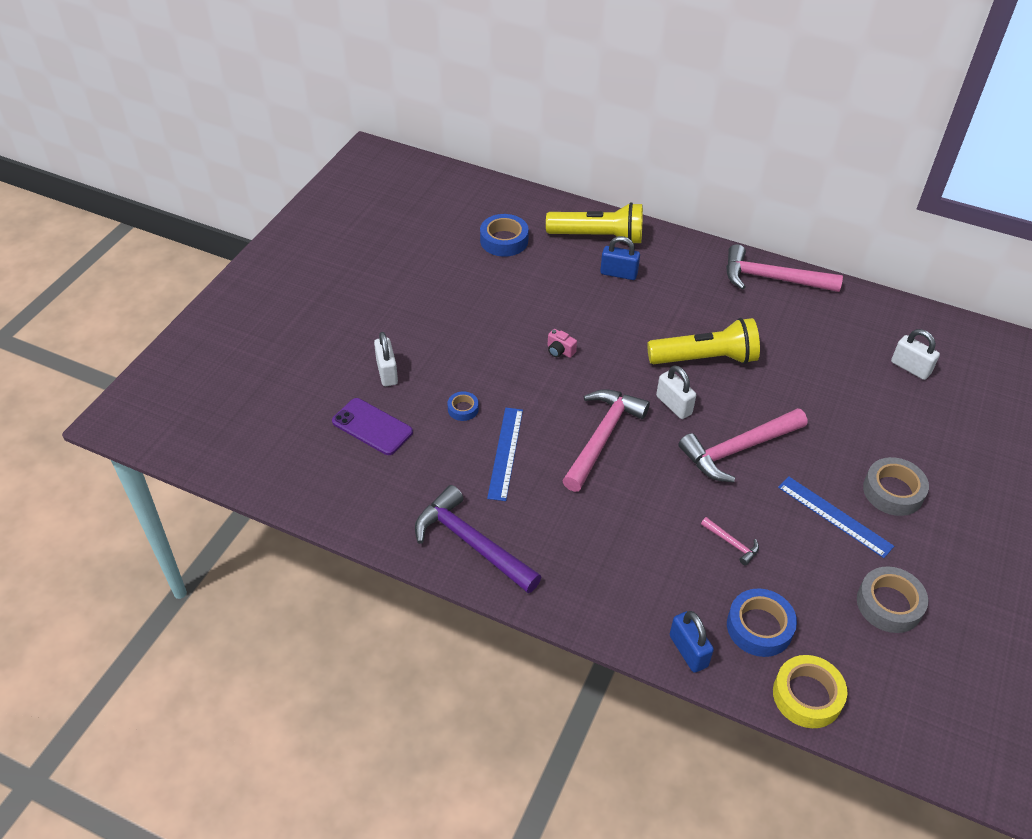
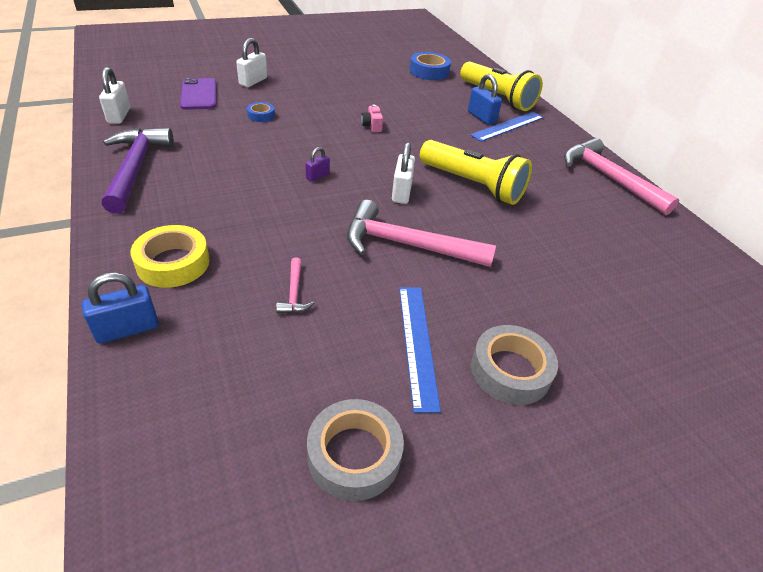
camera: 40 degrees right, 5 degrees down
blue ruler [487,408,523,501] -> blue ruler moved to [470,112,544,142]
pink hammer [562,389,650,492] -> purple padlock [306,147,330,182]
blue padlock [670,611,714,673] -> blue padlock turned 45 degrees clockwise [82,272,159,344]
blue tape [727,589,797,657] -> none
yellow tape [773,655,848,728] -> yellow tape moved to [130,225,210,288]
white padlock [891,329,940,380] -> white padlock moved to [99,67,130,124]

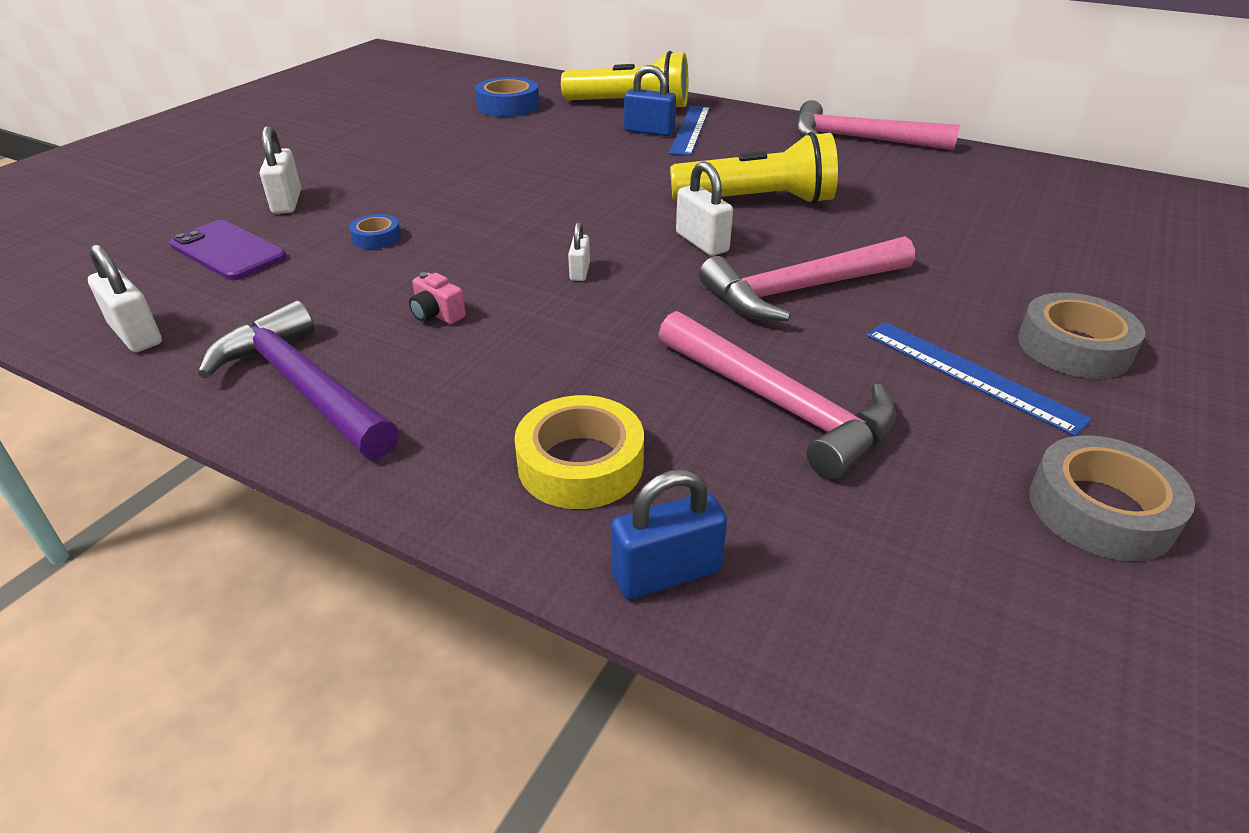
camera: 35 degrees left, 5 degrees down
blue padlock [82,272,159,344] -> blue padlock turned 45 degrees clockwise [611,469,727,600]
pink hammer [276,257,315,314] -> pink hammer [658,311,896,480], size x2.26
purple padlock [306,147,330,182] -> white padlock [568,221,590,281]
pink camera [361,105,383,132] -> pink camera moved to [409,272,466,324]

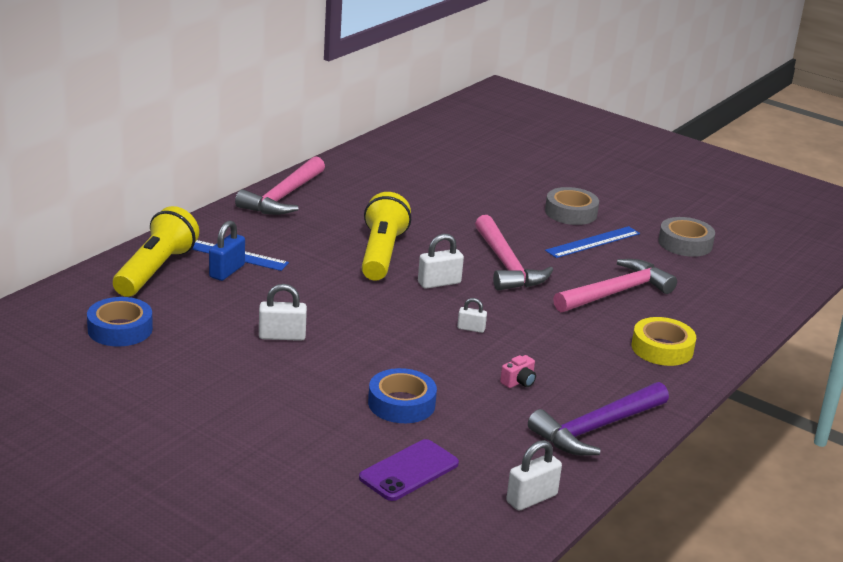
camera: 85 degrees left, 10 degrees down
white padlock [260,126,301,214] -> white padlock moved to [259,284,307,341]
blue tape [349,214,401,249] -> blue tape [368,368,437,423], size x1.81
blue padlock [611,469,727,600] -> none

